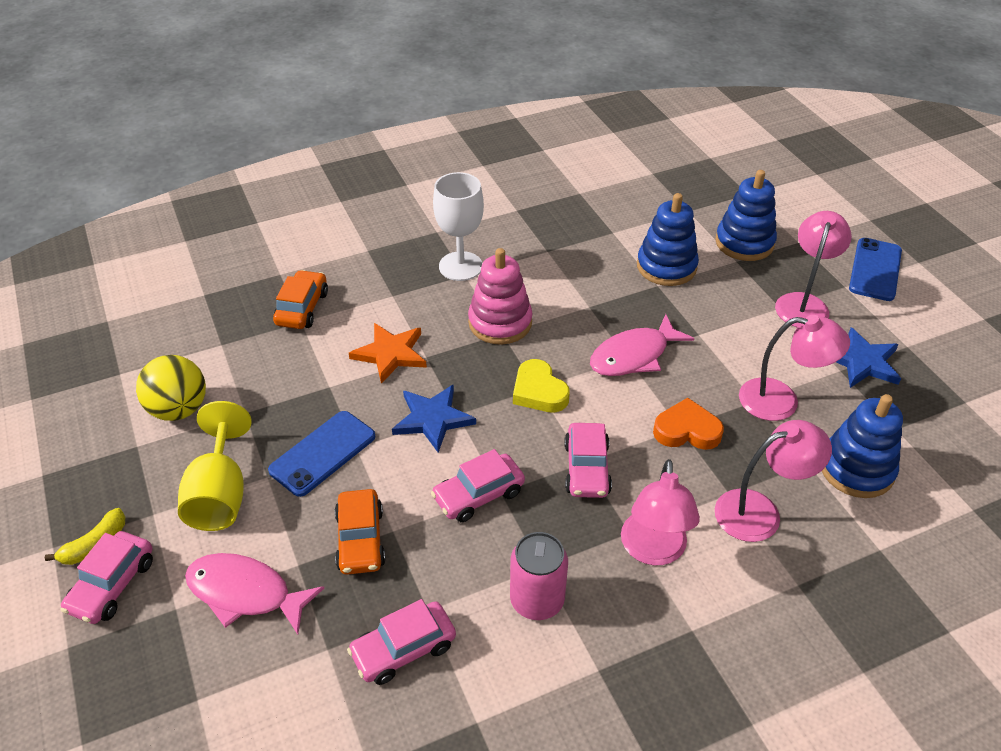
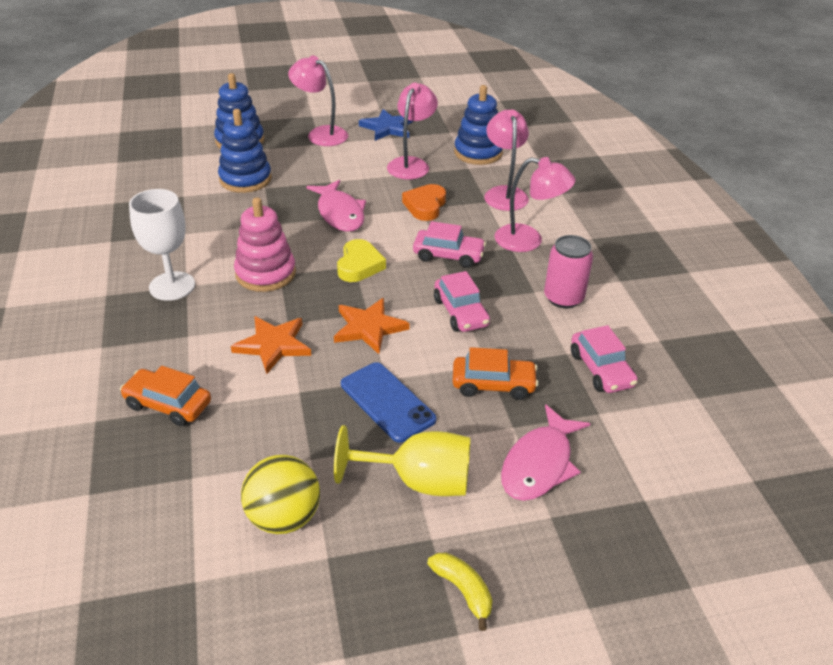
camera: 80 degrees left, 5 degrees down
pink car [61,531,153,624] -> none
blue star [392,384,476,453] -> orange star [334,298,410,354]
yellow heart [513,359,570,412] -> yellow heart turned 60 degrees counterclockwise [337,239,386,282]
blue phone [849,238,902,301] -> none

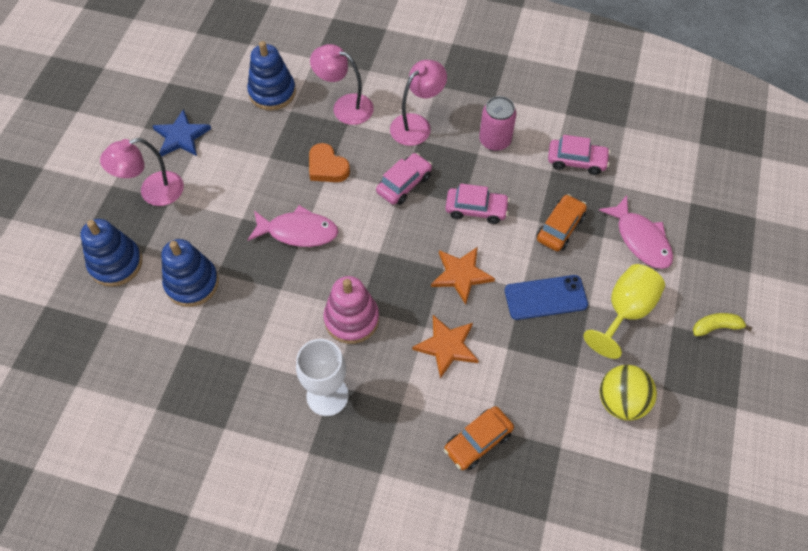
camera: 60 degrees left, 20 degrees up
yellow heart [337,239,386,282] -> none
pink lamp [387,83,438,179] -> none

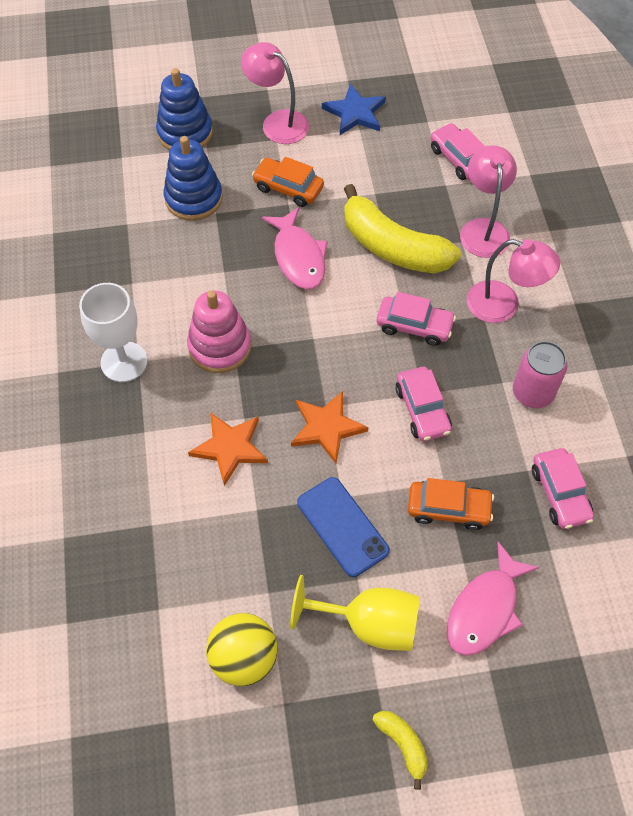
camera: 65 degrees right, 0 degrees up
blue stacking toy [247,41,296,110] -> pink car [430,123,485,180]
orange heart [309,143,350,182] -> yellow banana [344,184,461,273]
orange car [444,406,514,470] -> orange car moved to [252,157,324,207]

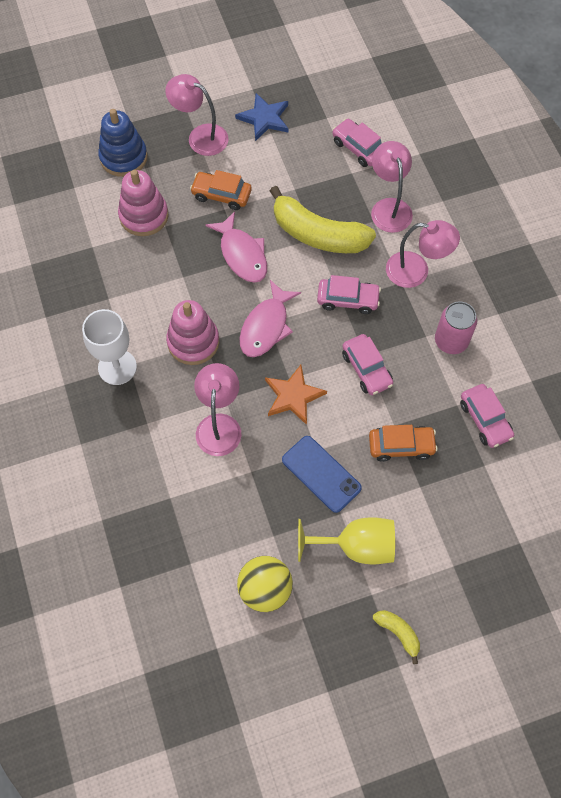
camera: 10 degrees left, 5 degrees up
blue stacking toy [163,136,223,221] -> pink stacking toy [118,170,168,236]
orange star [188,412,268,486] -> pink lamp [194,363,241,456]
pink fish [447,542,540,656] -> pink fish moved to [240,280,301,357]

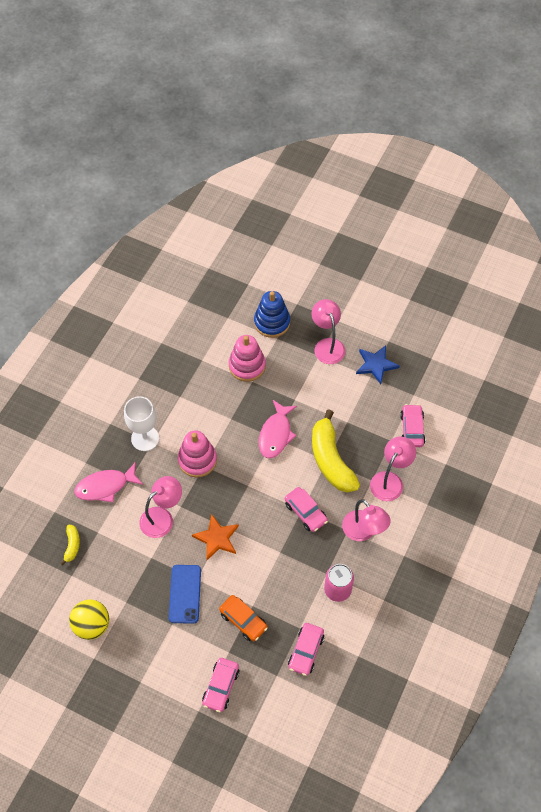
camera: 45 degrees right, 5 degrees down
orange car [190,170,252,210] -> none
pink fish [240,280,301,357] -> pink fish moved to [75,462,143,502]
yellow goblet [298,517,395,564] -> none
pink car [342,334,393,395] -> pink car moved to [202,658,240,712]
yellow banana [373,610,420,664] -> yellow banana moved to [60,525,80,565]

